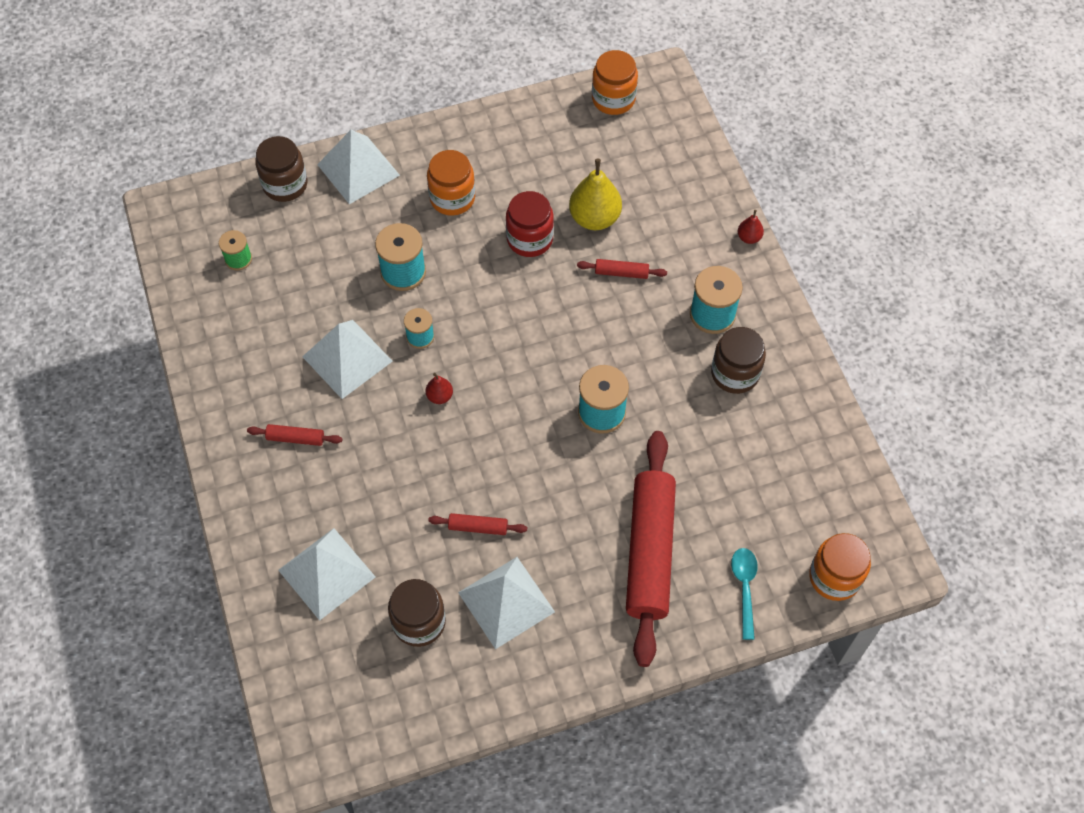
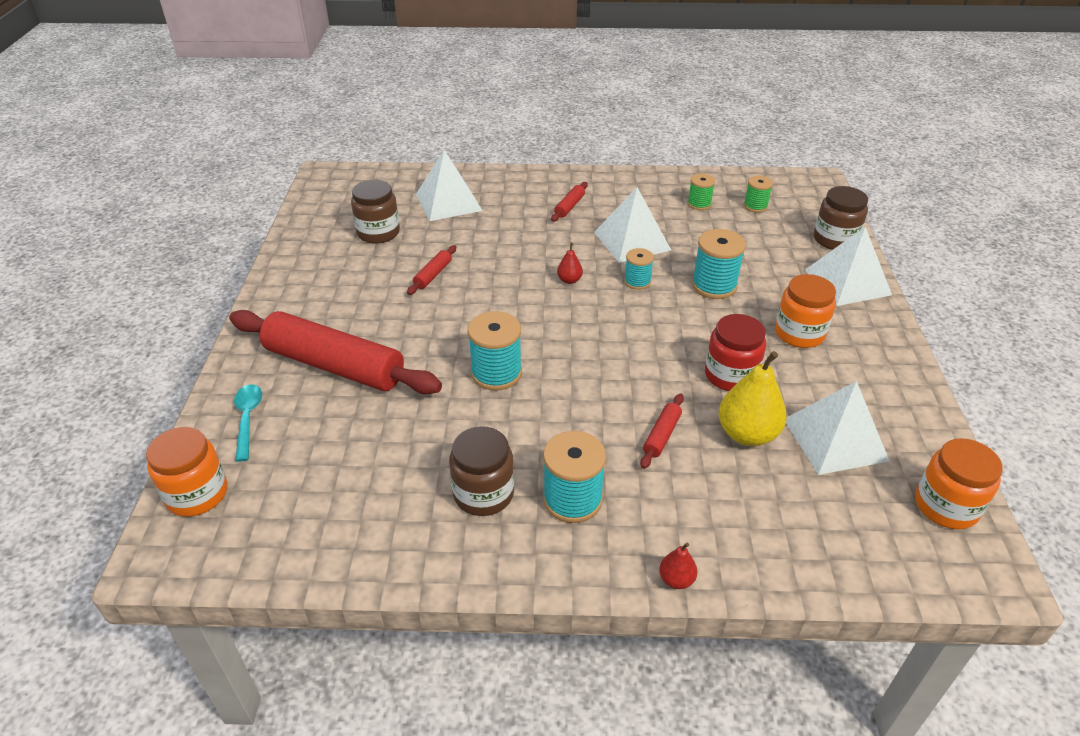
camera: 110 degrees right, 20 degrees down
white pyramid [458,557,555,649] -> white pyramid moved to [786,381,890,475]
turquoise spoon [731,548,758,640] -> turquoise spoon turned 120 degrees counterclockwise [234,384,262,462]
none -> green spool [687,174,715,210]

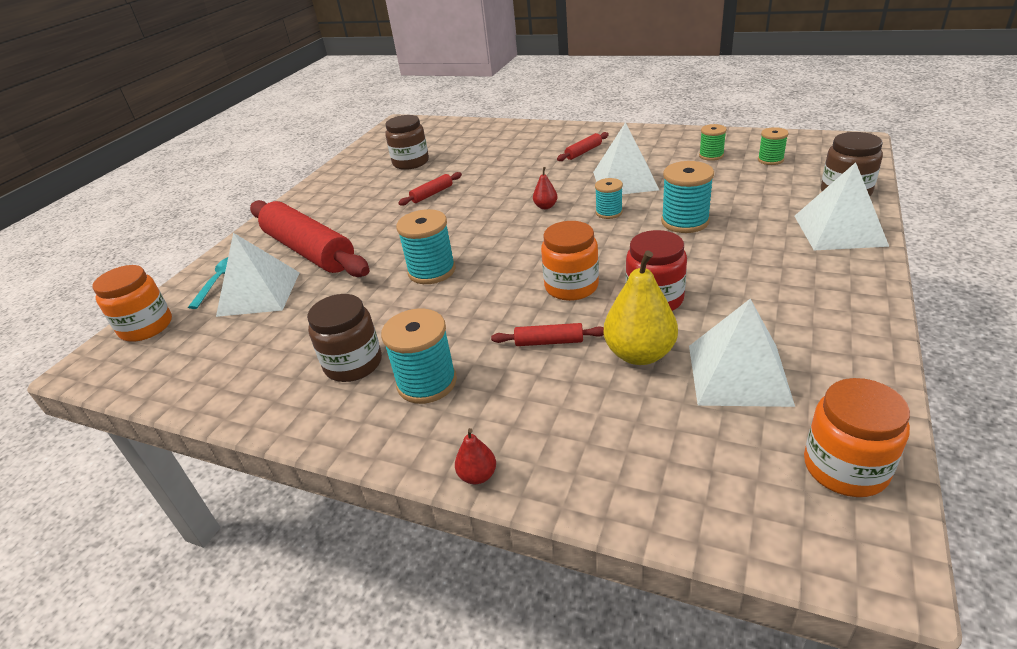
camera: 25 degrees right, 5 degrees down
white pyramid [416,150,483,221] -> white pyramid moved to [216,233,300,317]
red rolling pin [640,393,684,469] -> red rolling pin turned 45 degrees clockwise [491,323,604,346]
orange jar [775,274,836,348] -> orange jar moved to [541,221,599,301]

